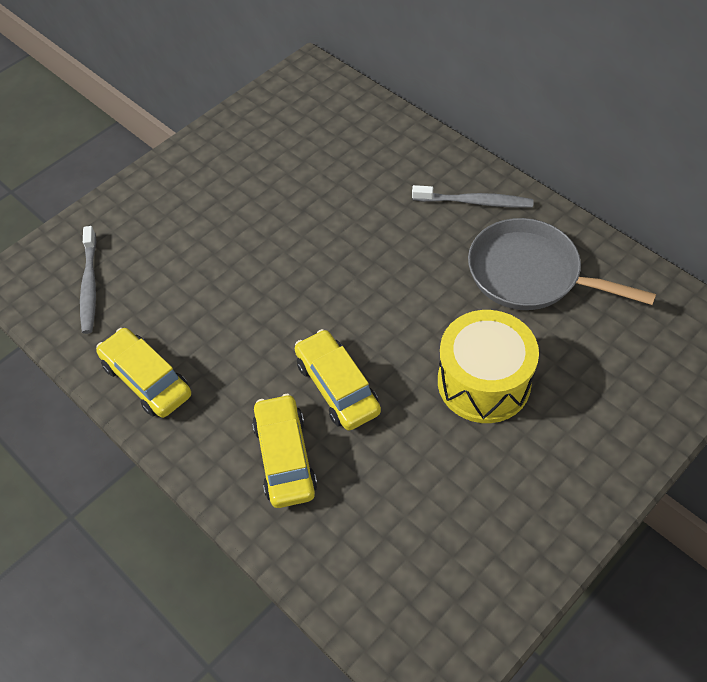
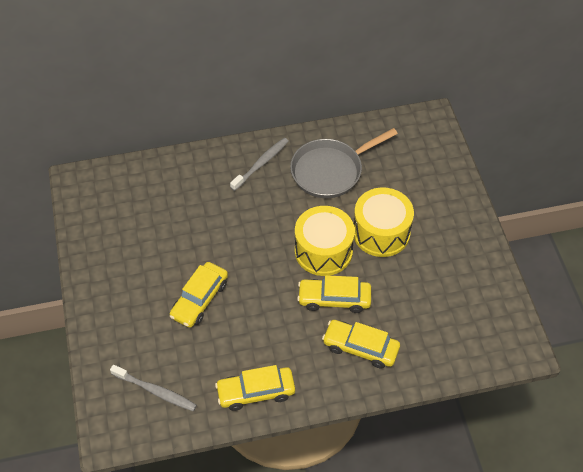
camera: 60 degrees left, 0 degrees up
none -> yellow car [170,262,228,328]
none -> yellow drum [295,206,355,276]

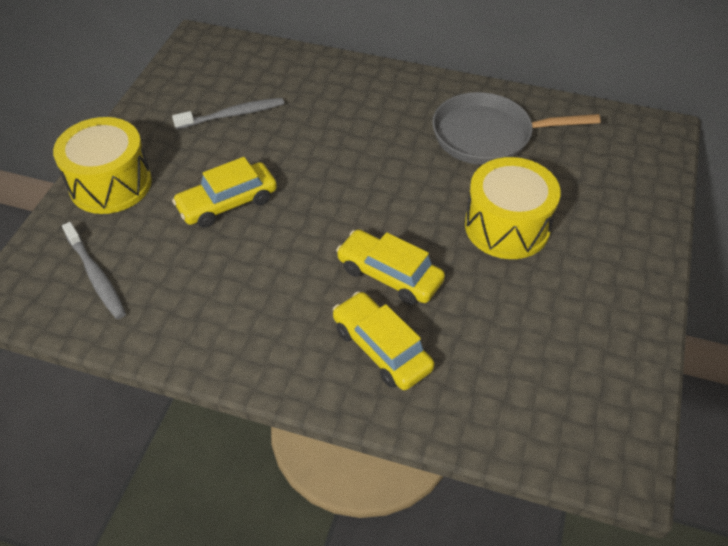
camera: 30 degrees right, 5 degrees down
yellow car [215,365,295,411] -> none
grey toothbrush [230,138,288,191] -> grey toothbrush moved to [172,98,284,129]
yellow drum [295,206,355,276] -> yellow drum moved to [53,117,152,214]

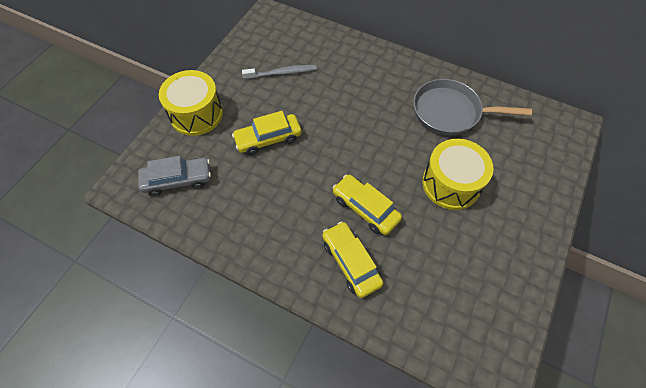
camera: 10 degrees right, 10 degrees up
grey toothbrush [62,222,126,319] -> grey car [138,156,211,196]

